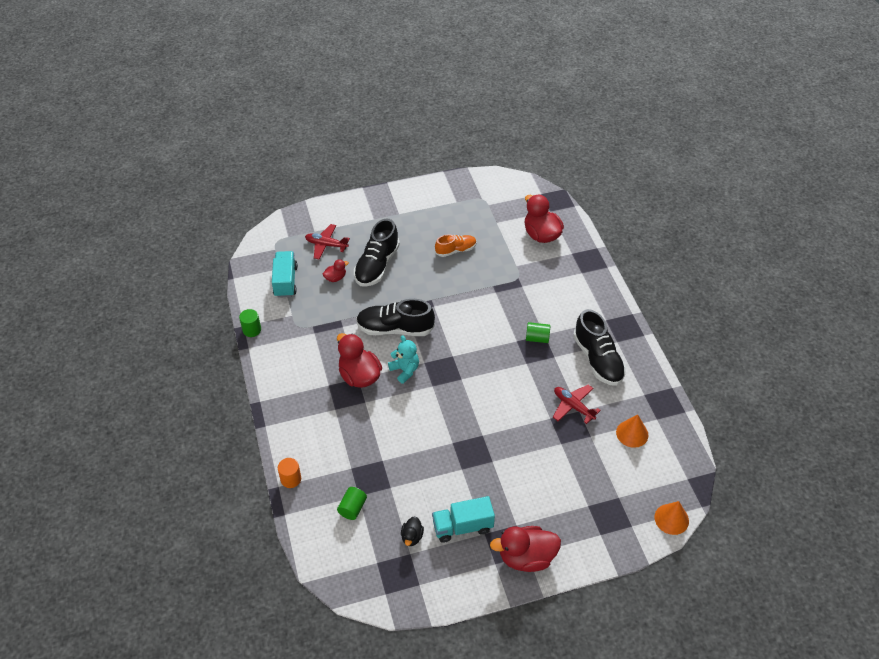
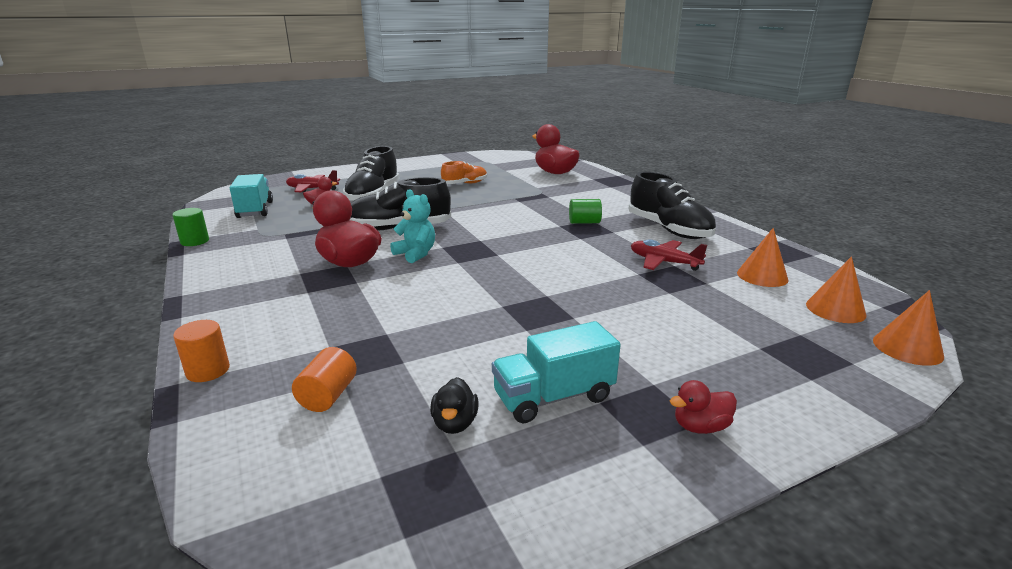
camera: 10 degrees left, 25 degrees down
green cylinder [337,487,367,520] -> orange cylinder [292,347,357,412]
red duck [490,526,561,572] -> red duck [670,380,737,434], size x0.50
none -> orange cone [806,256,866,323]

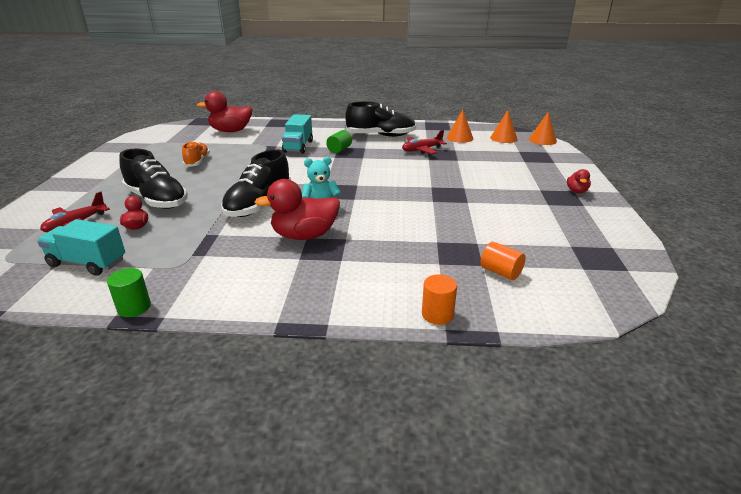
camera: 60 degrees left, 5 degrees up
black duck [430,377,479,434] -> none
turquoise truck [492,321,621,423] -> turquoise truck moved to [282,114,313,154]

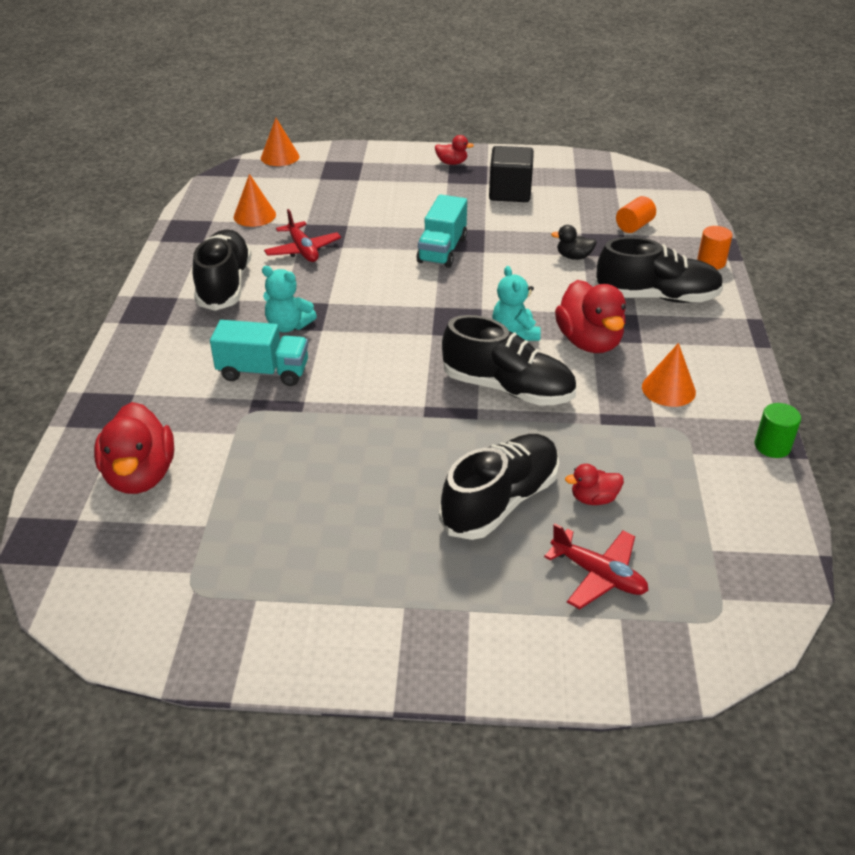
camera: 90 degrees left, 10 degrees up
turquoise truck [37,219,125,276] -> turquoise truck moved to [416,194,467,268]
orange shoe [182,141,210,167] -> none
green cylinder [326,130,352,153] -> turquoise teddy bear [262,266,317,332]
orange cone [490,110,517,143] -> orange cone moved to [642,343,696,407]
none -> black cube [489,146,534,202]
none -> black duck [551,225,597,260]
none -> black shoe [595,237,724,303]

